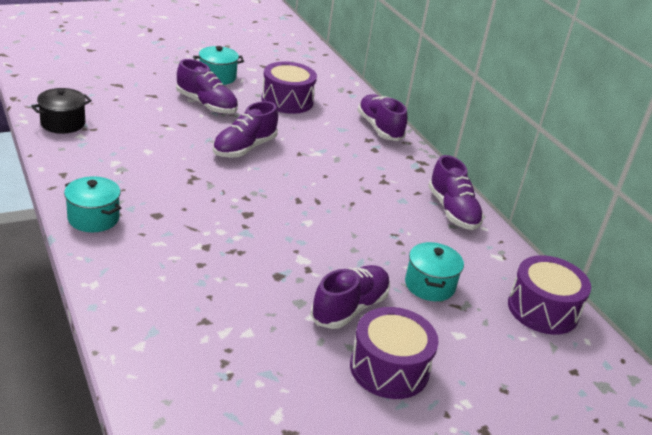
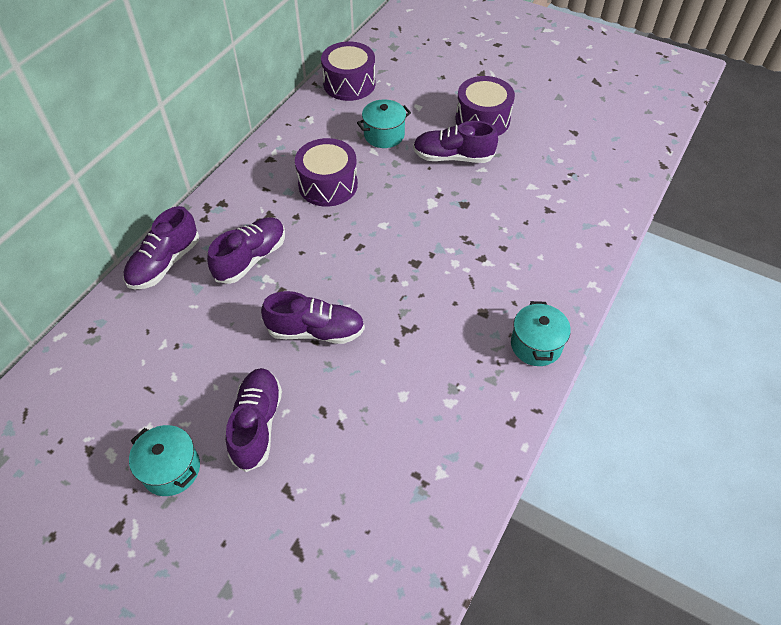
camera: 120 degrees left, 20 degrees up
black pot [31,88,92,134] -> none
purple drum [261,61,317,114] -> purple drum moved to [295,138,358,207]
purple shoe [428,155,484,230] -> purple shoe moved to [207,217,285,284]

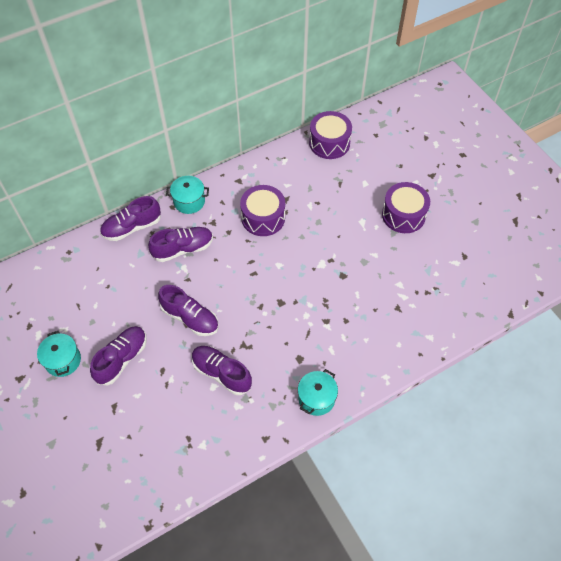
camera: 30 degrees right, 5 degrees up
turquoise pot [357,100,411,148] -> turquoise pot moved to [166,176,209,214]
purple shoe [413,121,498,163] -> purple shoe moved to [192,346,252,395]

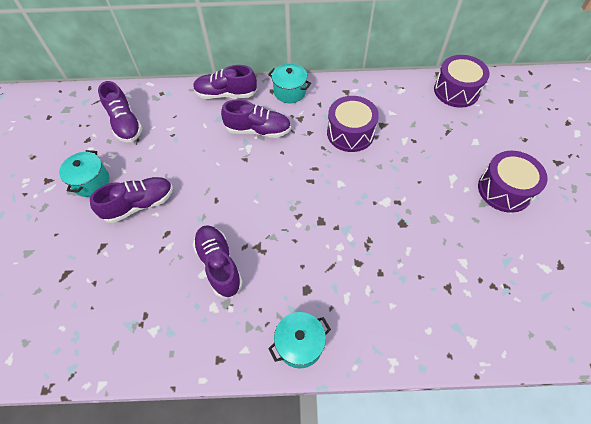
camera: 30 degrees right, 0 degrees up
purple shoe [158,285,219,336] -> purple shoe moved to [98,81,142,143]

